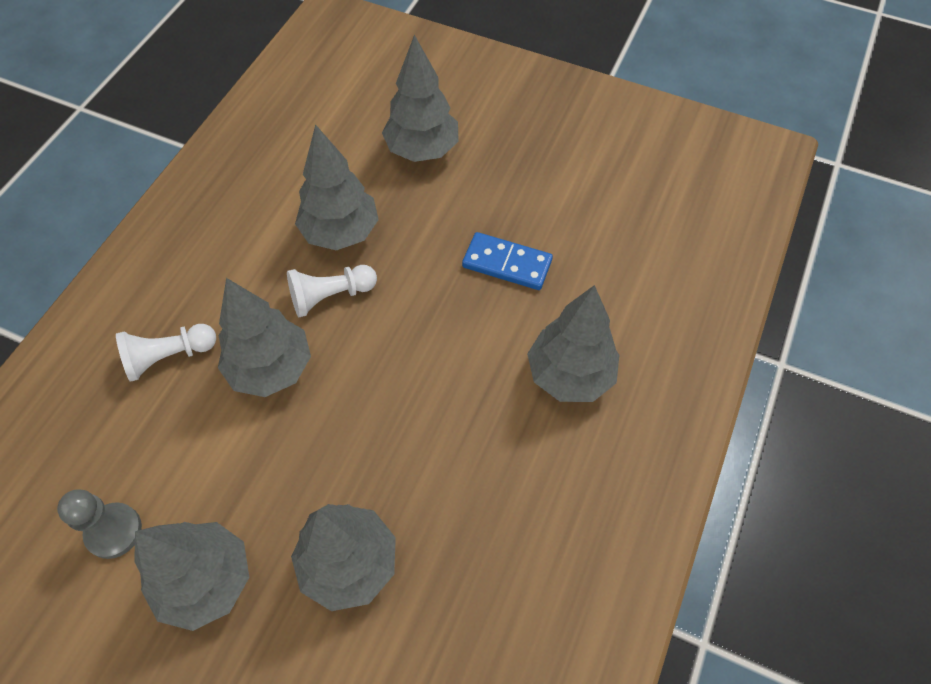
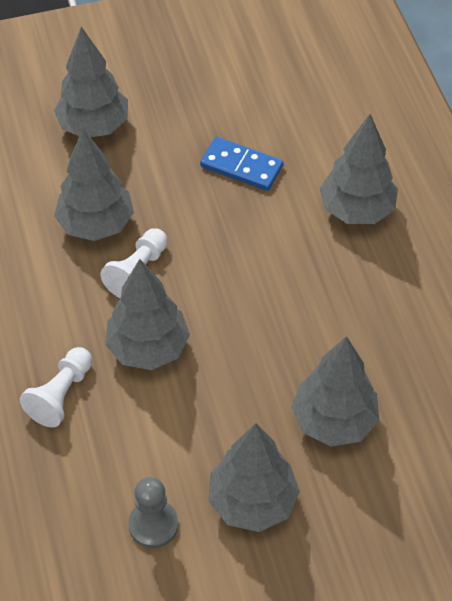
camera: 40 degrees left, 5 degrees down
blue domino [462,232,553,290] -> blue domino turned 45 degrees clockwise [200,137,283,191]

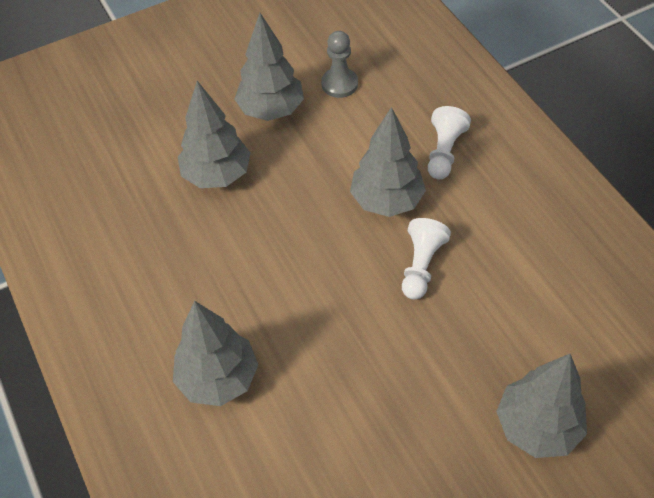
camera: 170 degrees right, 0 degrees up
grey tree [54,129,134,241] -> none
blue domino [200,137,283,191] -> none

